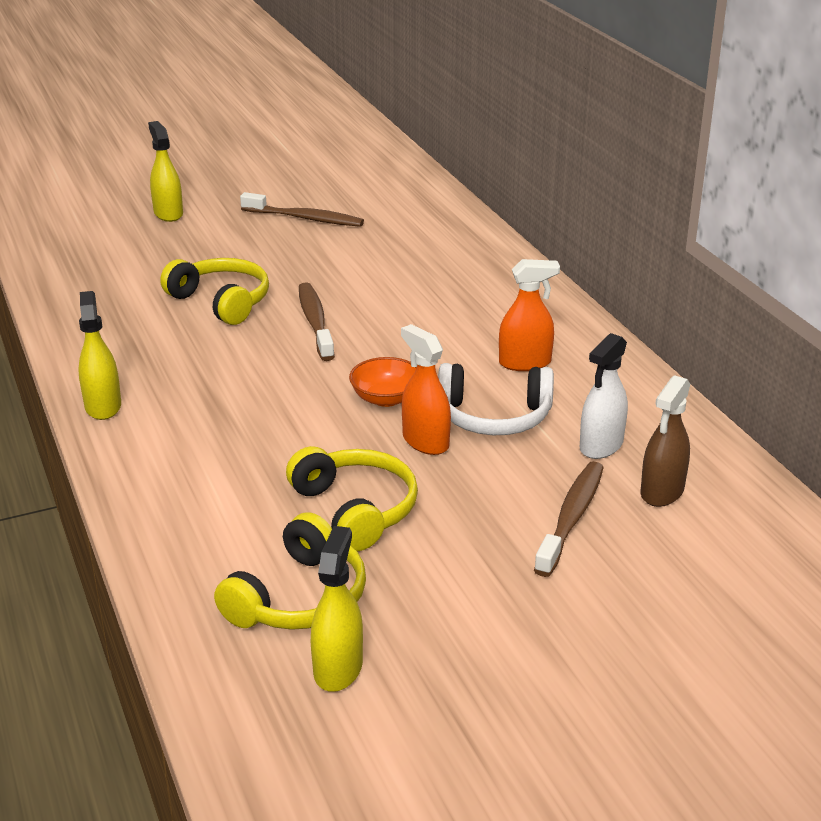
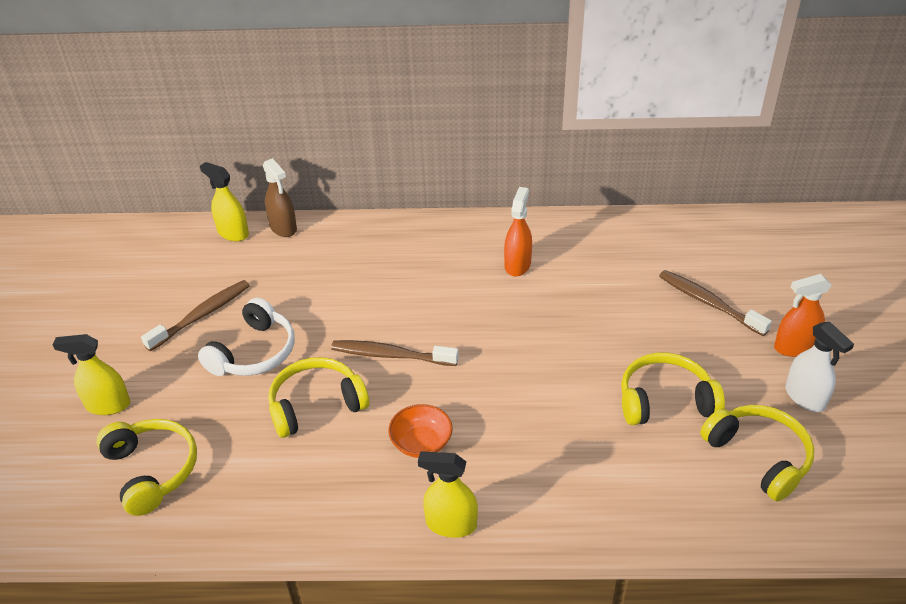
camera: 65 degrees left, 10 degrees up
yellow spray bottle [311,526,363,692] -> yellow spray bottle moved to [200,162,249,241]
orange bowl [349,357,417,407] -> orange bowl moved to [388,404,453,458]
orange spray bottle [401,324,451,455] -> orange spray bottle moved to [774,274,832,357]
white headphones [438,363,554,435] -> white headphones moved to [198,298,295,376]
white spray bottle [580,333,628,459] -> white spray bottle moved to [786,322,854,412]
brown spray bottle [641,375,690,507] -> brown spray bottle moved to [263,158,297,237]
none -> yellow headphones [96,419,197,516]

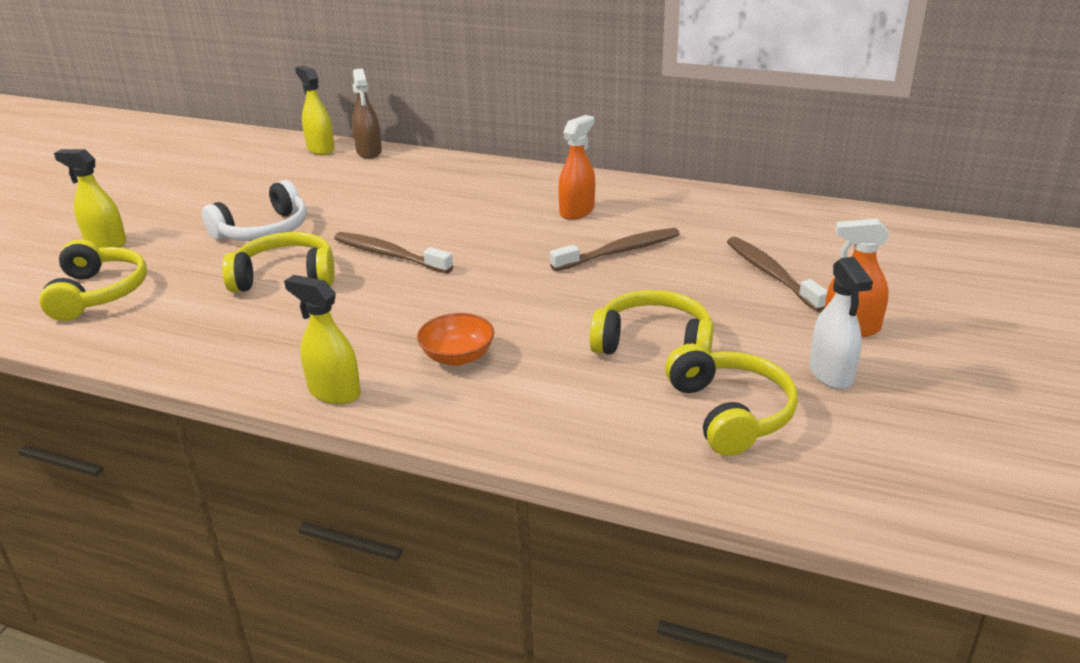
camera: 20 degrees right, 10 degrees down
brown toothbrush [141,280,250,351] -> brown toothbrush moved to [550,228,680,271]
orange bowl [388,404,453,458] -> orange bowl moved to [417,313,495,366]

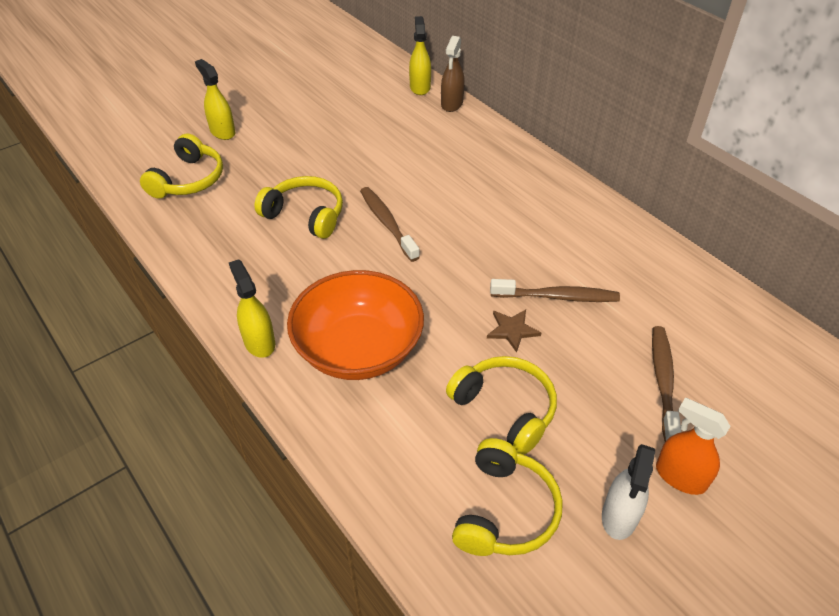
camera: 30 degrees right, 15 degrees up
white headphones [202,180,307,241] -> none
orange bowl [417,313,495,366] -> orange bowl [287,270,424,380], size x2.14
orange spray bottle [558,115,595,220] -> none
none -> brown star [487,310,541,353]

